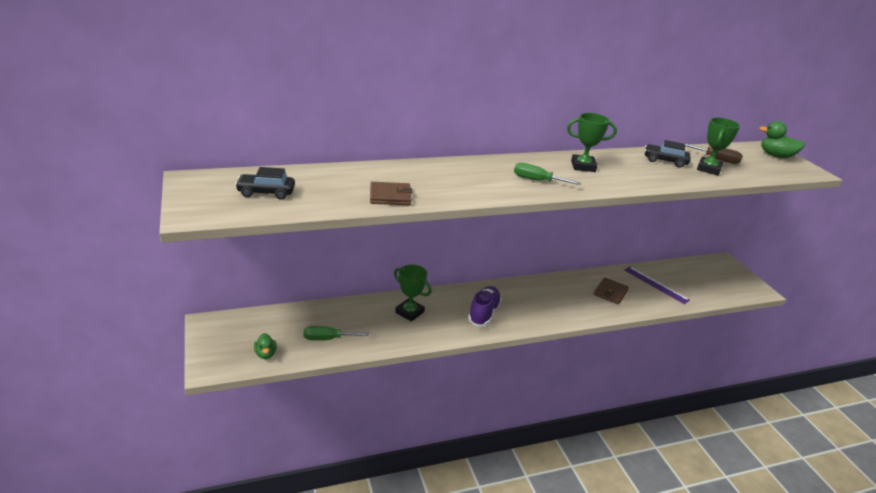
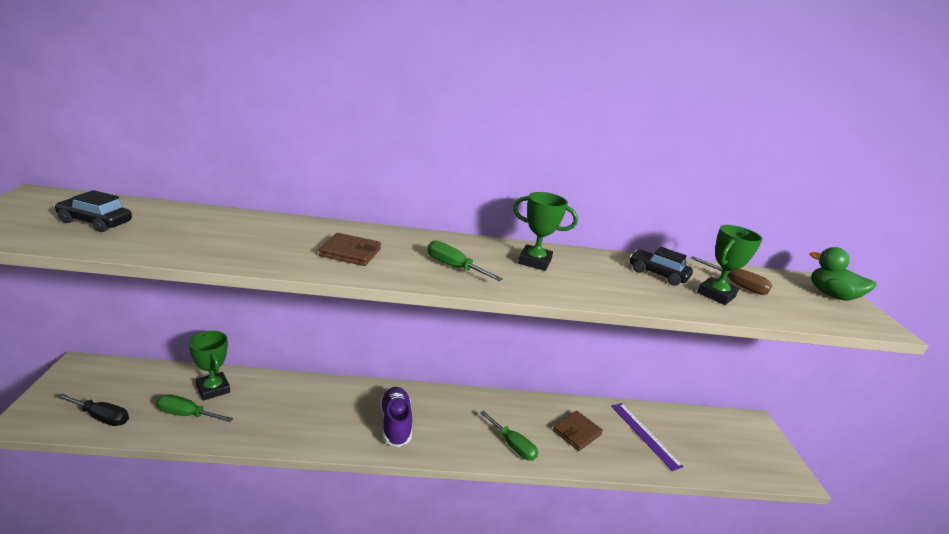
camera: 15 degrees right, 5 degrees down
green duck [254,333,276,359] -> black screwdriver [57,393,129,426]
brown wallet [370,182,412,205] -> brown wallet moved to [319,233,381,266]
green trophy [394,265,432,322] -> green trophy moved to [189,331,230,401]
purple shoe [468,286,502,326] -> purple shoe turned 45 degrees counterclockwise [380,387,412,447]
none -> green screwdriver [480,411,538,461]

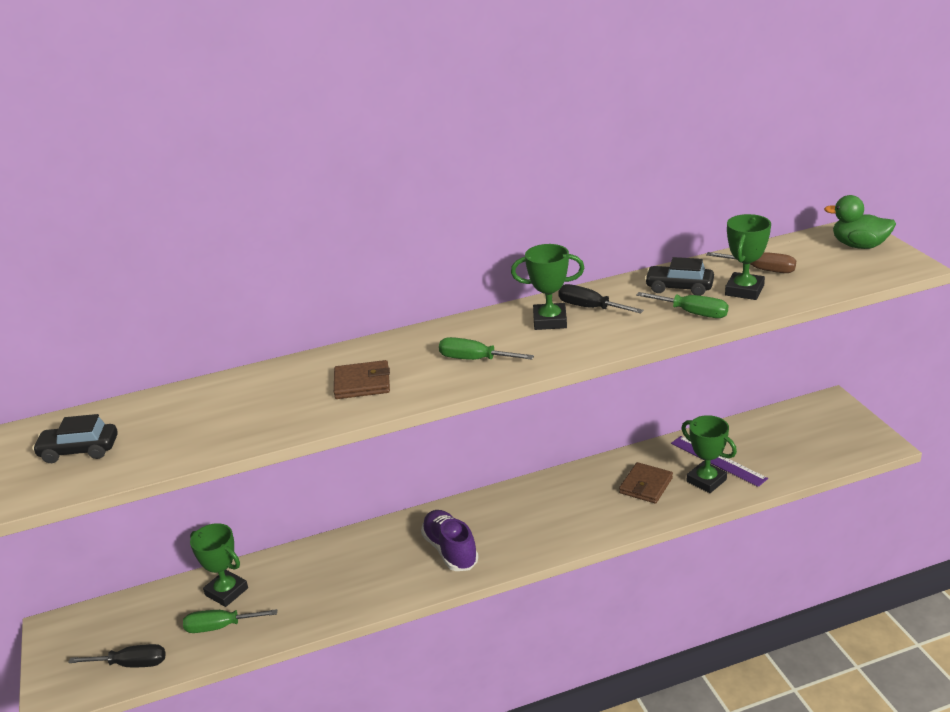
camera: 10 degrees left, 5 degrees up
green screwdriver [480,411,538,461] -> green screwdriver moved to [636,292,729,318]
none -> black screwdriver [558,284,644,313]
none -> green trophy [681,415,737,493]

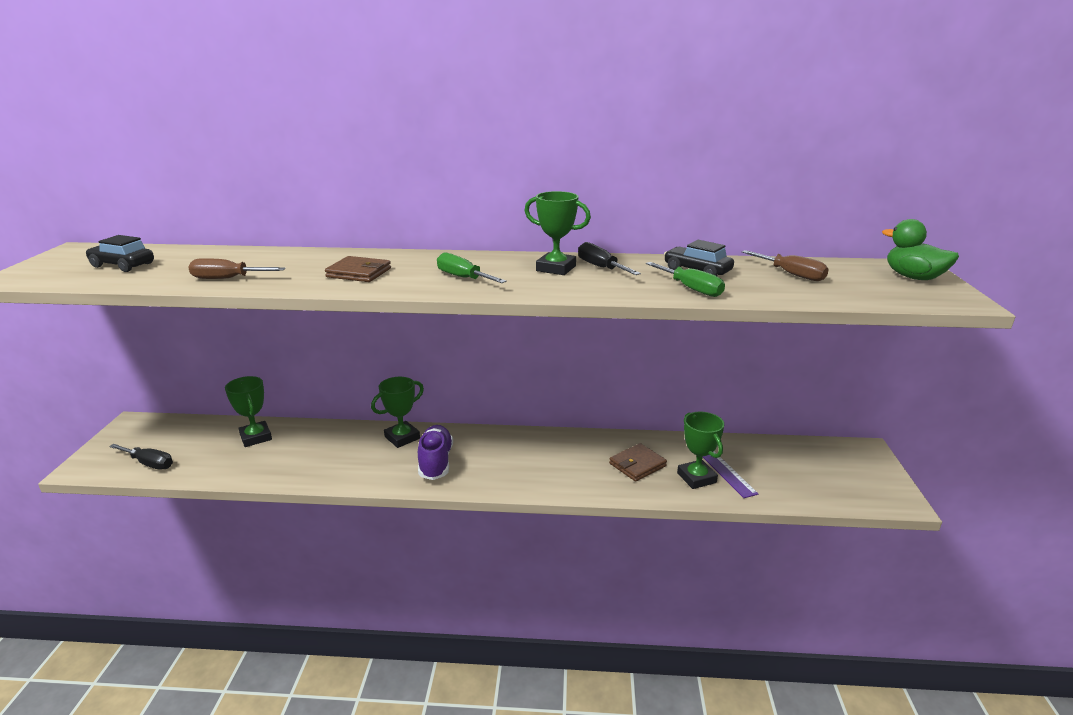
camera: 20 degrees right, 5 degrees down
green screwdriver [183,609,277,633] -> none
green trophy [725,214,771,300] -> green trophy moved to [371,377,424,448]
none -> brown screwdriver [188,258,285,279]

